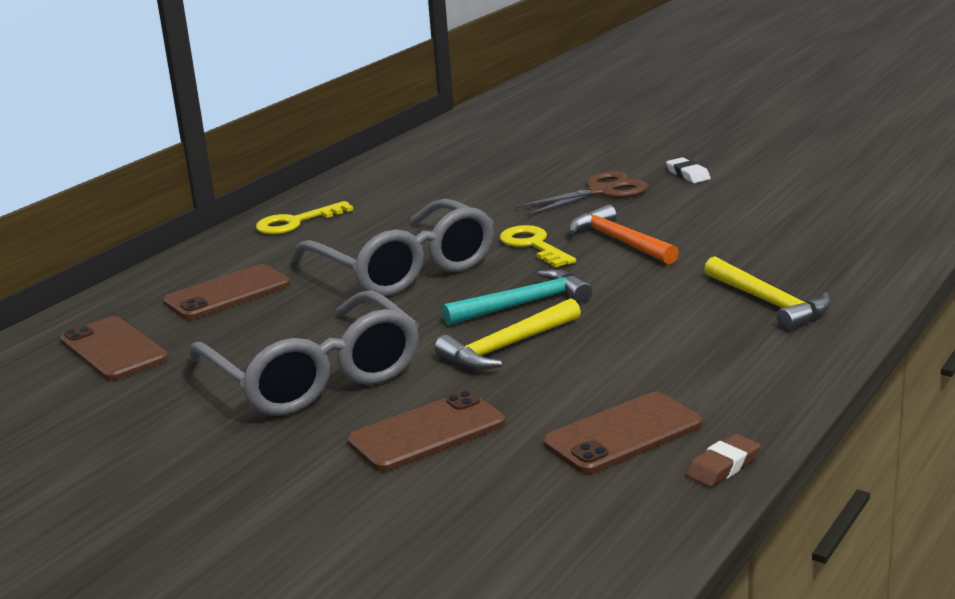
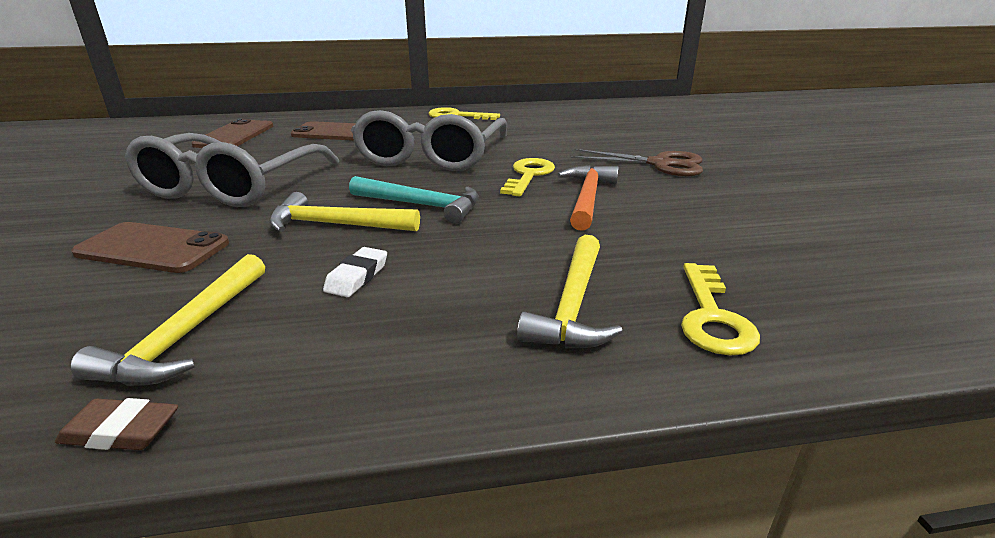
camera: 45 degrees right, 5 degrees up
brown phone [543,392,702,474] -> yellow hammer [71,254,265,386]
white eraser [666,157,711,183] -> white eraser moved to [323,247,387,297]
none -> yellow key [681,263,760,355]

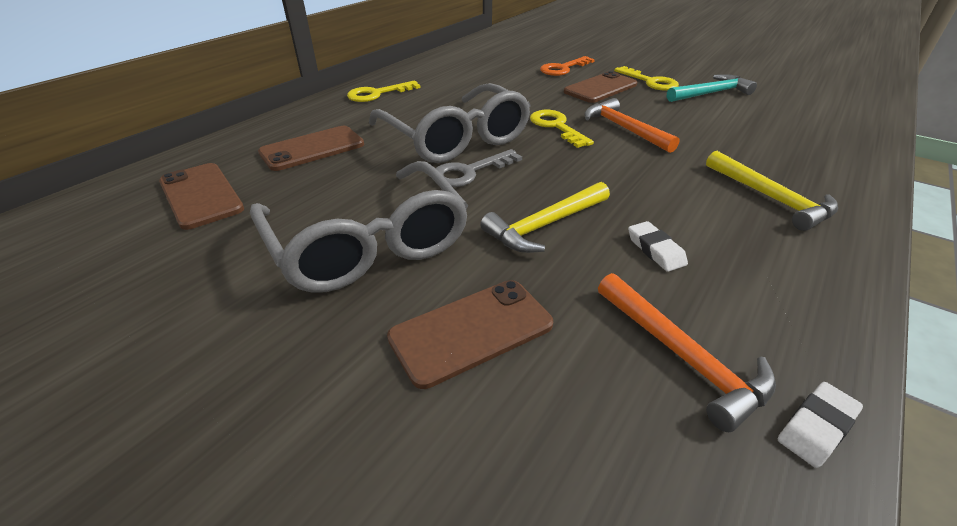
camera: 45 degrees left, 10 degrees up
brown eraser [55,398,178,450] -> white eraser [778,382,863,468]
yellow hammer [71,254,265,386] -> orange hammer [598,273,776,432]
turquoise hammer [349,176,479,224] -> turquoise hammer moved to [667,74,757,102]
brown scissors [571,149,703,176] -> brown phone [564,71,637,103]
yellow key [681,263,760,355] -> yellow key moved to [614,66,679,91]
none -> grey key [436,149,522,187]
none -> orange key [540,56,595,76]

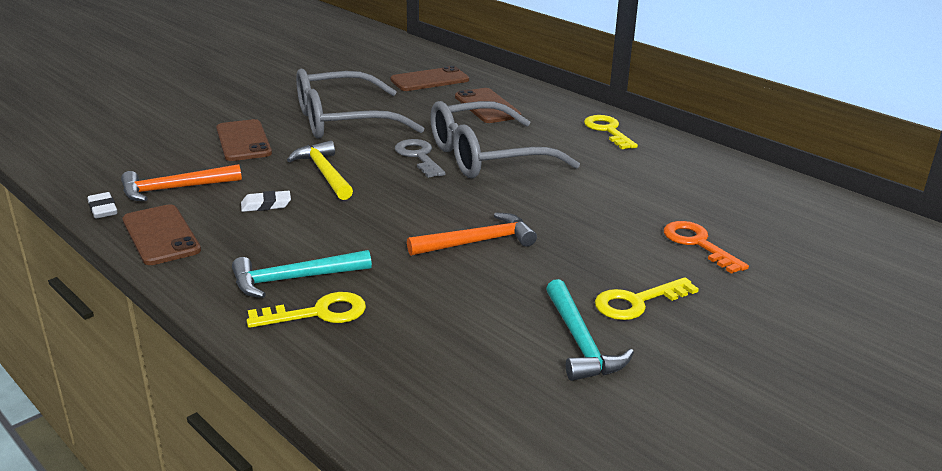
camera: 100 degrees right, 10 degrees down
yellow key [530,110,594,148] -> yellow key moved to [247,292,366,328]
brown phone [564,71,637,103] -> brown phone moved to [123,204,201,265]
yellow hammer [706,151,838,231] -> turquoise hammer [232,250,372,298]

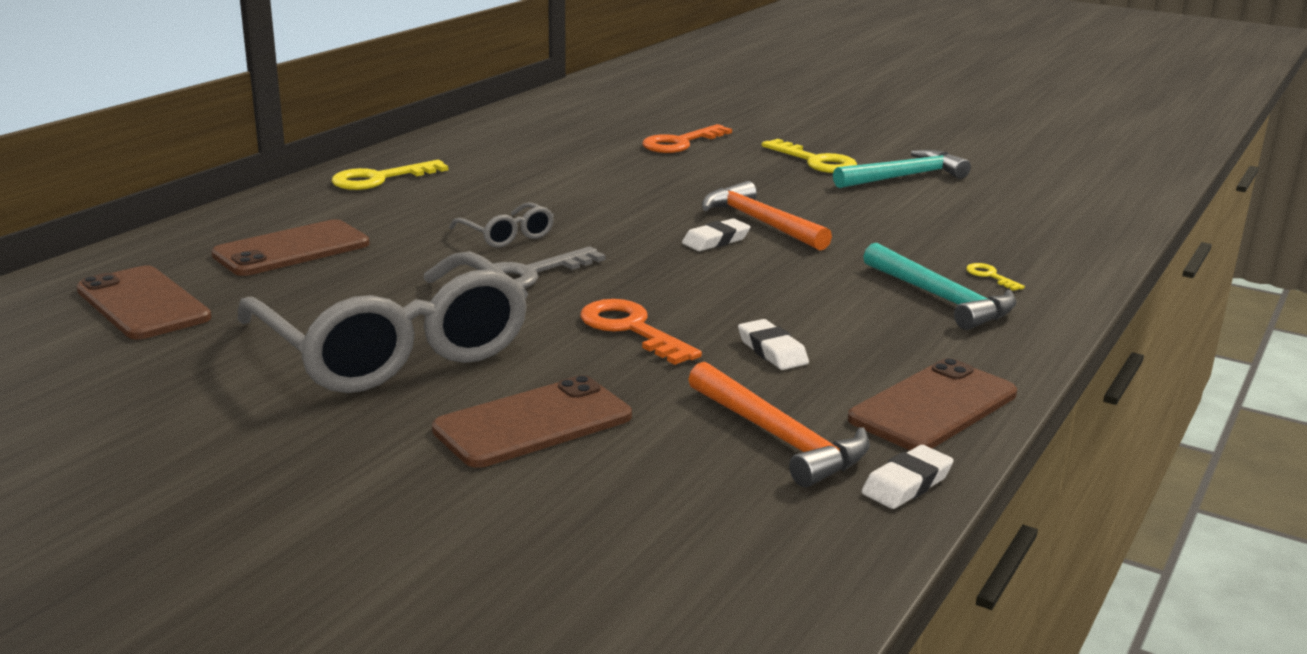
camera: 105 degrees left, 5 degrees down
yellow key [247,292,366,328] -> yellow key [966,263,1025,291], size x0.49
yellow hammer [287,141,353,200] -> orange key [580,299,702,365]
grey glasses [430,101,580,178] -> grey glasses [449,202,554,248], size x0.43
none -> white eraser [682,218,751,251]

